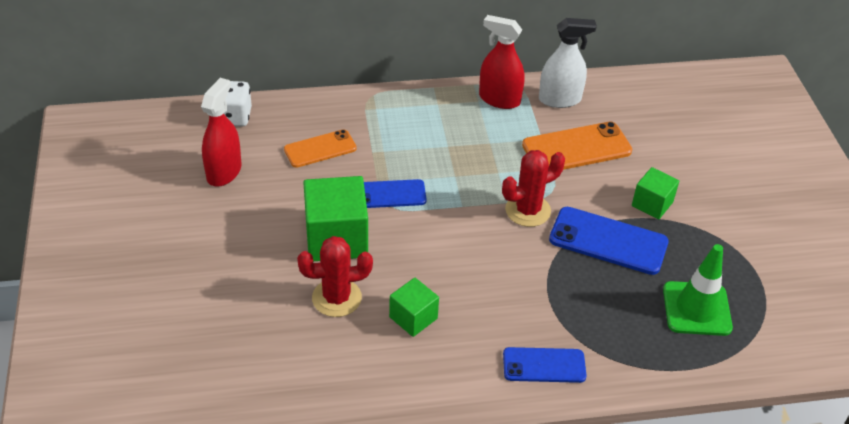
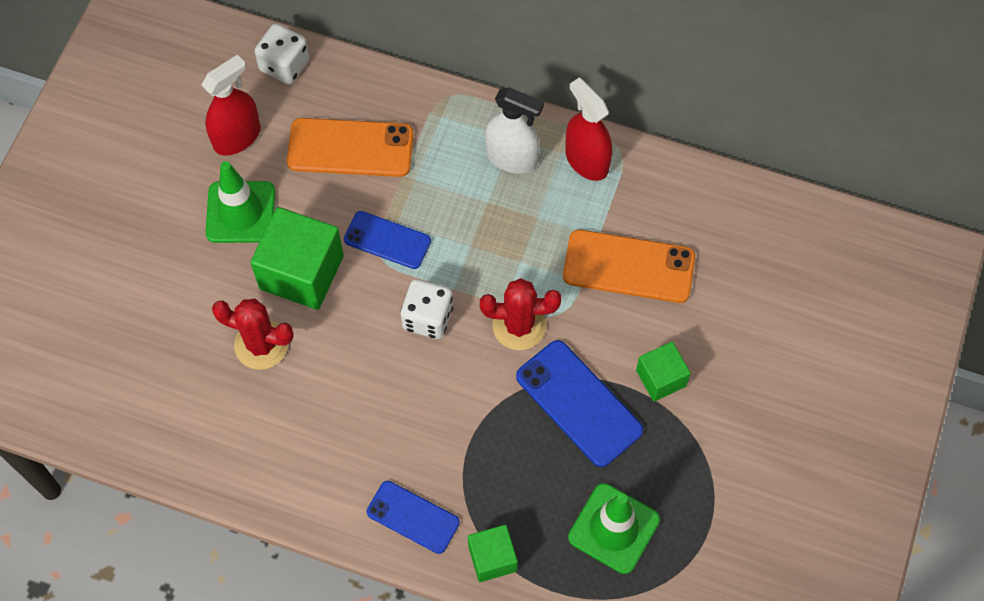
camera: 30 degrees right, 20 degrees up
orange phone [284,129,357,168] -> orange phone [287,118,414,177], size x1.54
green cube [389,278,439,337] -> green cube moved to [468,525,518,582]
white spray bottle [539,18,597,108] -> white spray bottle moved to [485,87,544,174]
none -> green traffic cone [205,161,275,243]
none -> white dice [400,279,453,339]

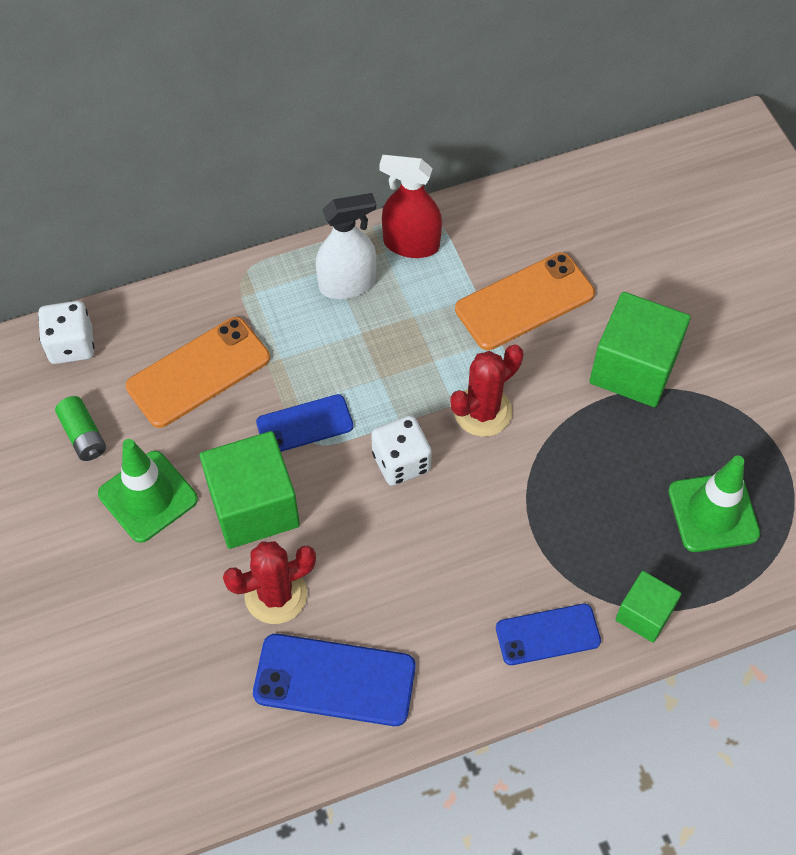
camera: 40 degrees left, 5 degrees down
red spray bottle [201,54,261,156] -> green battery [55,396,106,461]
blue phone [516,340,643,467] -> blue phone moved to [253,634,416,726]
green cube [636,342,691,401] -> green cube [589,292,691,407], size x1.77

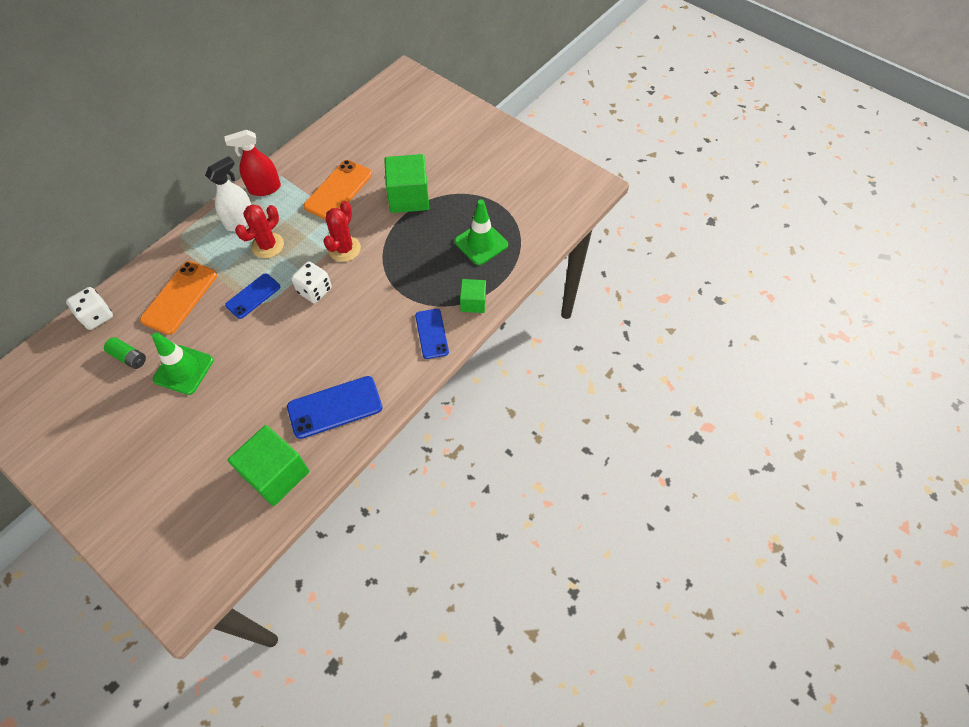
camera: 30 degrees left, 0 degrees up
green cube [200,431,300,549] -> green cube moved to [228,425,310,506]
red cactus [223,541,316,624] -> red cactus moved to [235,204,284,258]
blue phone [496,604,601,665] -> blue phone turned 60 degrees counterclockwise [415,309,449,359]

